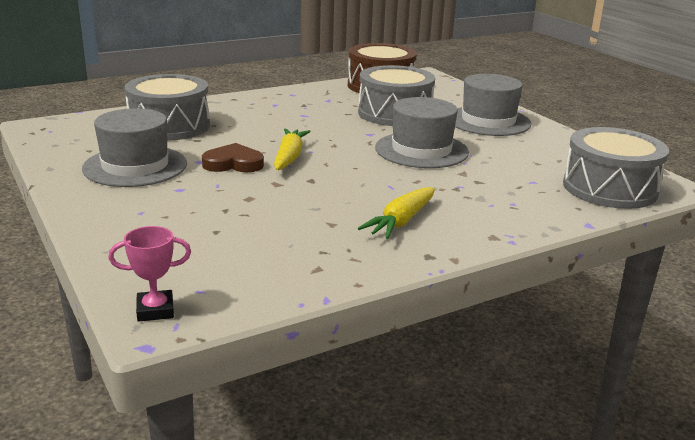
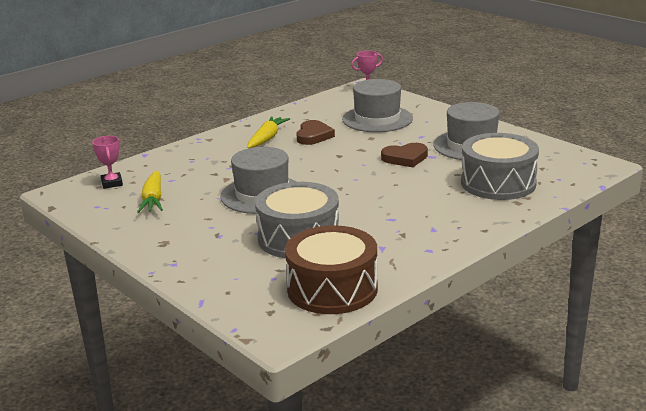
camera: 170 degrees right, 0 degrees up
yellow carrot [274,129,311,170] -> yellow carrot moved to [137,171,163,213]
grey hat [455,74,531,136] -> grey hat moved to [342,79,413,132]
grey drum [563,127,669,209] -> pink trophy [92,136,123,189]
none -> brown heart [296,120,335,145]

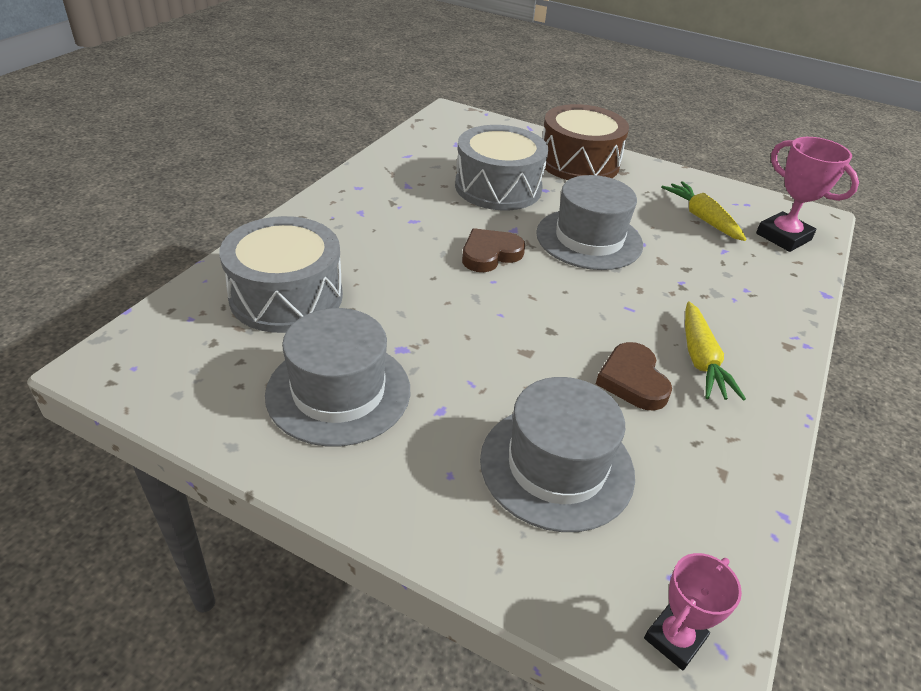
camera: 155 degrees right, 15 degrees up
pink trophy [92,136,123,189] -> pink trophy [756,137,859,252], size x1.59
brown drum [285,225,378,314] -> brown drum moved to [542,104,629,180]
brown heart [381,143,428,167] -> brown heart moved to [462,228,525,272]

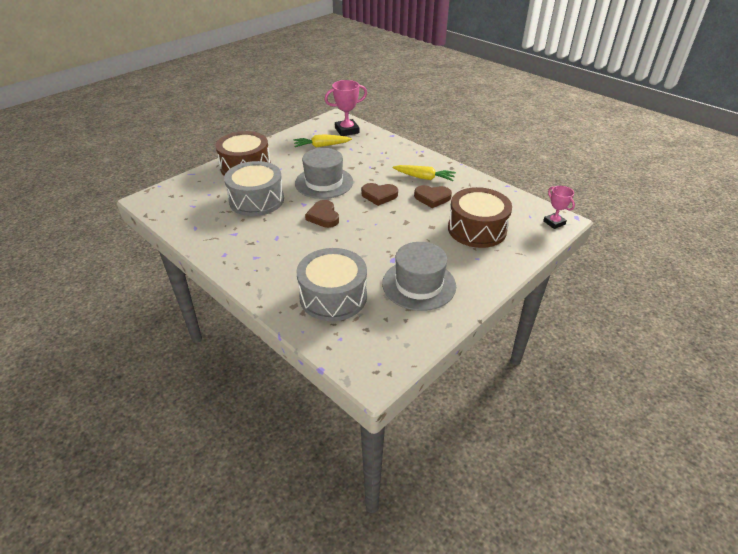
camera: 70 degrees left, 0 degrees up
grey hat [480,377,635,532] -> brown drum [448,187,512,248]
none -> brown heart [361,183,398,206]

